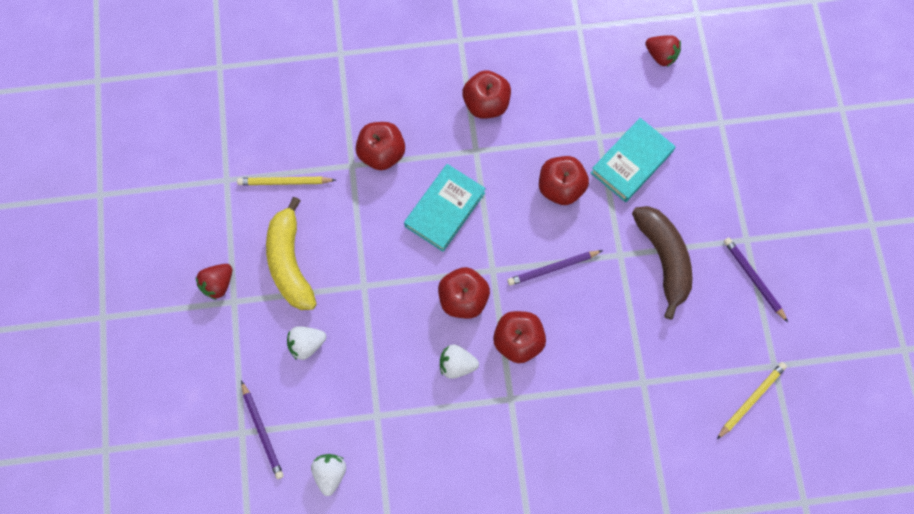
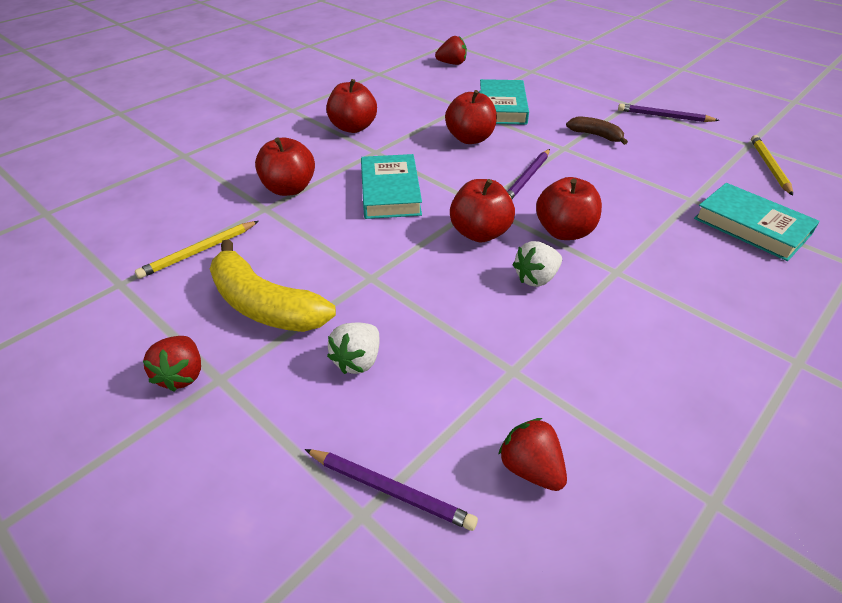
camera: 40 degrees left, 30 degrees down
white strawberry [311,454,346,496] -> red strawberry [498,418,567,491]
brown banana [632,206,692,320] -> brown banana [566,116,628,145], size x0.54
none -> turquoise book [694,183,820,261]

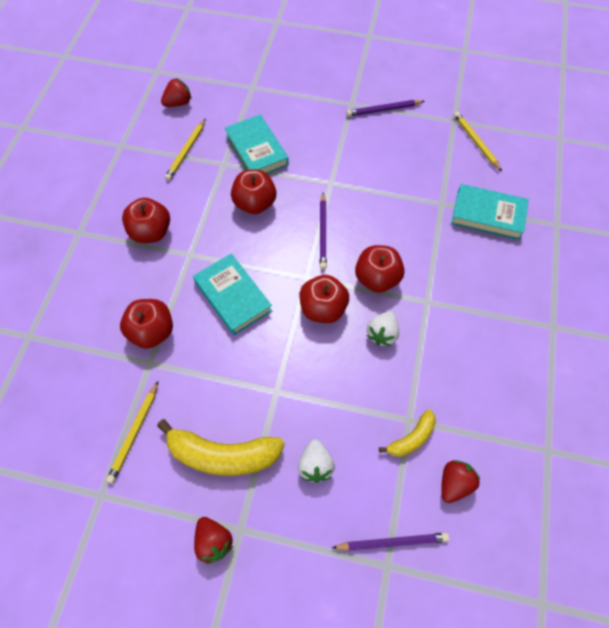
camera: 30 degrees left, 20 degrees up
red strawberry [498,418,567,491] -> red strawberry turned 105 degrees clockwise [441,460,480,503]
brown banana [566,116,628,145] -> none
none -> yellow pencil [165,119,206,181]
none -> yellow banana [379,409,436,457]

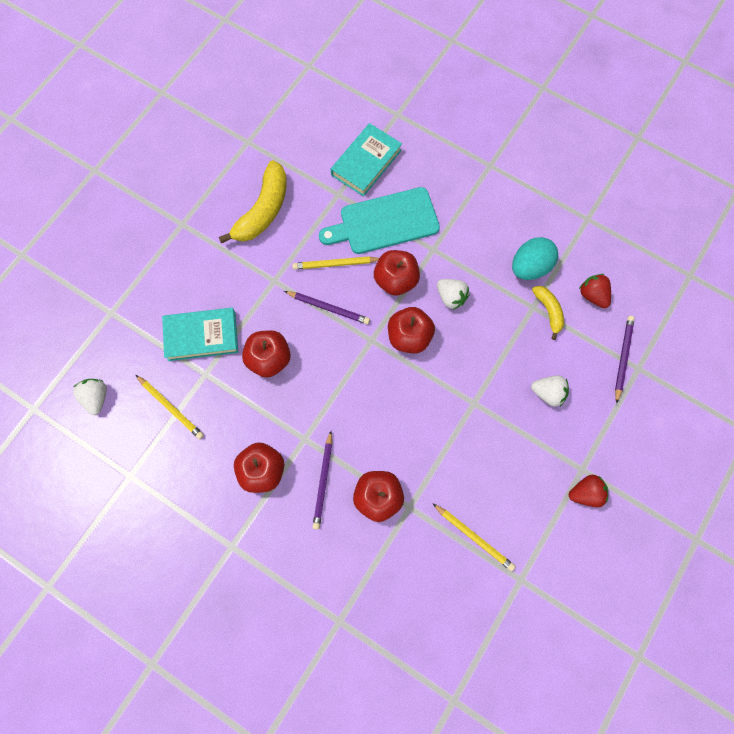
camera: 70 degrees left, 10 degrees up
yellow banana [157,419,285,476] -> yellow banana moved to [219,160,287,244]
red strawberry [161,78,191,107] -> white strawberry [73,379,107,415]
turquoise book [193,253,272,335] -> none
purple pencil [346,100,425,117] -> purple pencil moved to [313,431,332,530]
yellow pencil [454,112,502,171] -> yellow pencil moved to [292,256,379,270]
none -> turquoise cutting board [319,187,440,254]
none -> turquoise egg [512,237,558,280]

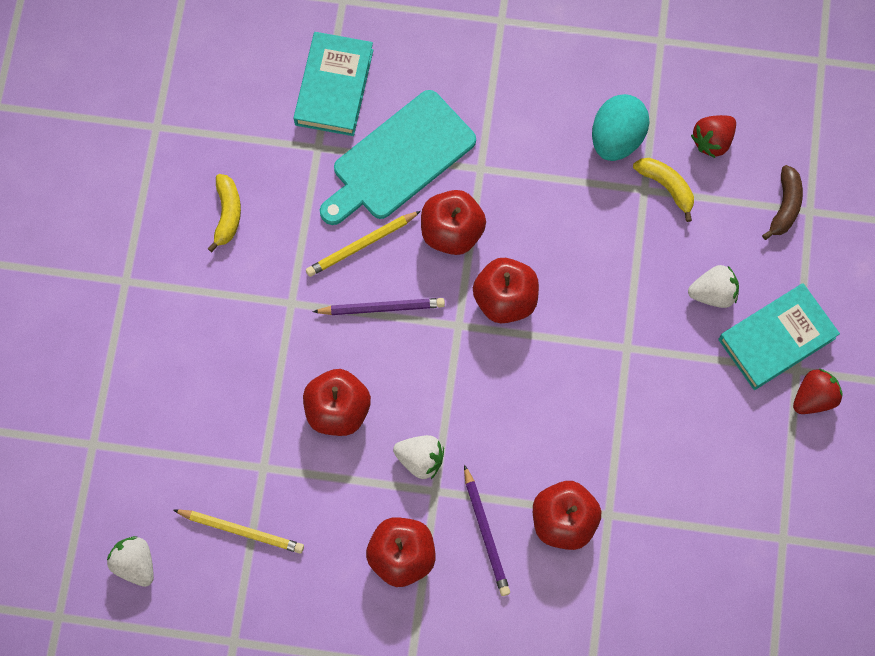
camera: 25 degrees left, 0 degrees up
turquoise book [162,308,238,361] -> turquoise book moved to [718,283,840,390]
yellow banana [219,160,287,244] -> yellow banana [207,174,241,252], size x0.54
yellow pencil [432,503,516,571] -> none
white strawberry [437,279,469,310] -> white strawberry moved to [393,435,444,479]
red strawberry [579,274,611,308] -> red strawberry turned 75 degrees counterclockwise [691,115,736,158]
purple pencil [615,316,635,404] -> brown banana [762,165,803,240]

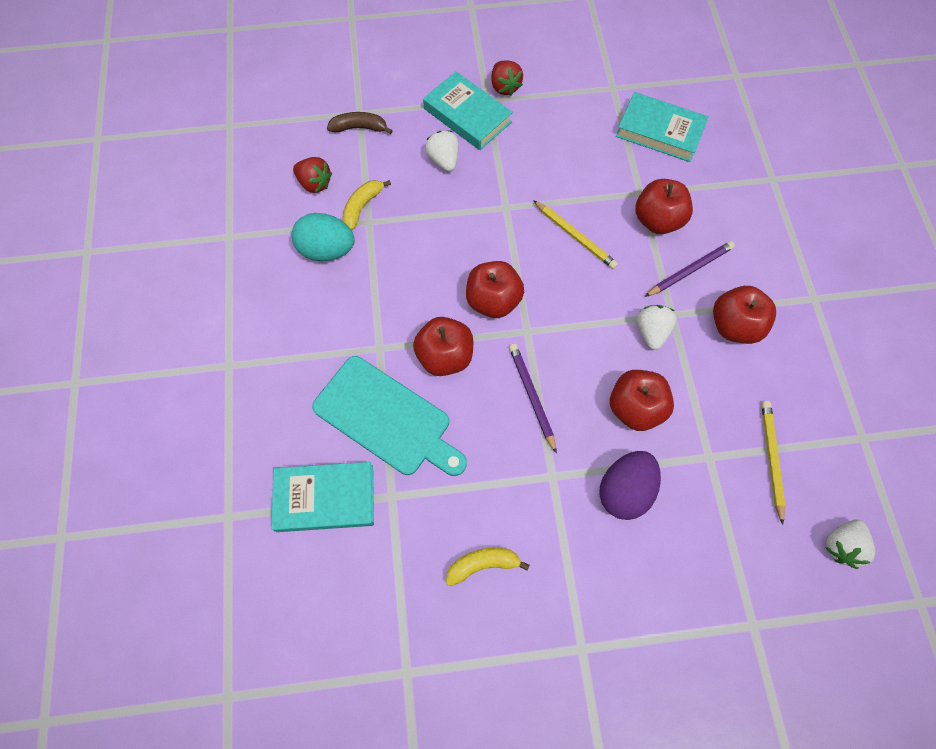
camera: 105 degrees left, 5 degrees down
yellow pencil [306,211,421,277] -> yellow pencil moved to [533,200,618,269]
red strawberry [793,369,843,414] -> red strawberry turned 150 degrees counterclockwise [491,60,523,96]
none -> purple egg [599,451,661,520]
none -> turquoise book [616,92,709,162]

